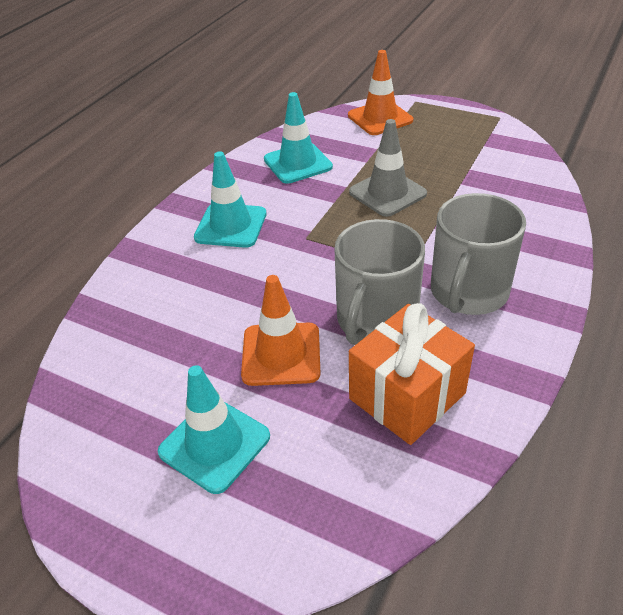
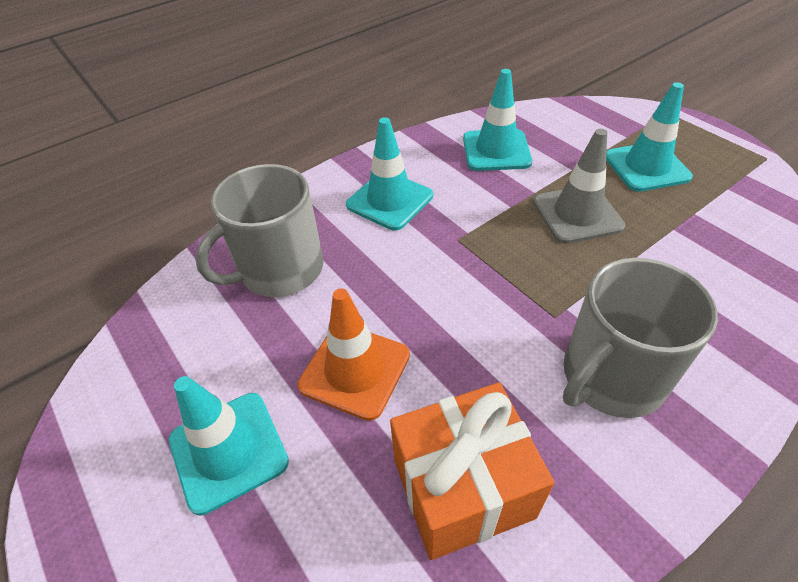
camera: 25 degrees right, 5 degrees up
grey mug [334,219,425,345] -> grey mug moved to [195,164,323,297]
orange traffic cone [348,50,413,135] -> none
none -> turquoise traffic cone [606,82,693,192]

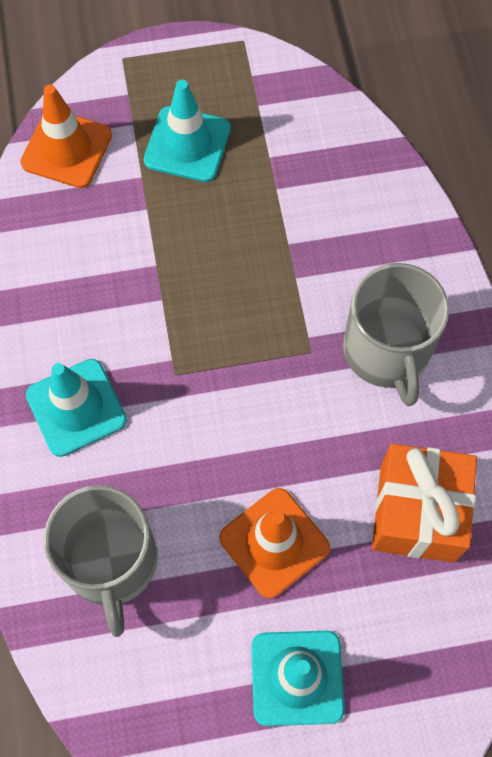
camera: 65 degrees left, 20 degrees up
turquoise traffic cone [463,69,532,171] -> none
grey traffic cone [533,129,625,244] -> none
none -> orange traffic cone [20,84,112,188]

